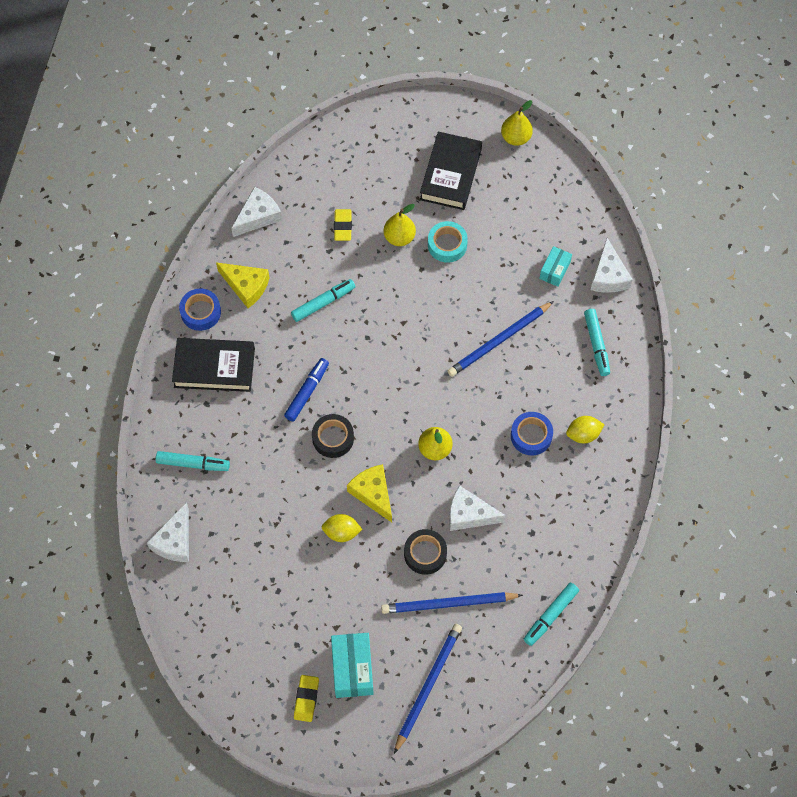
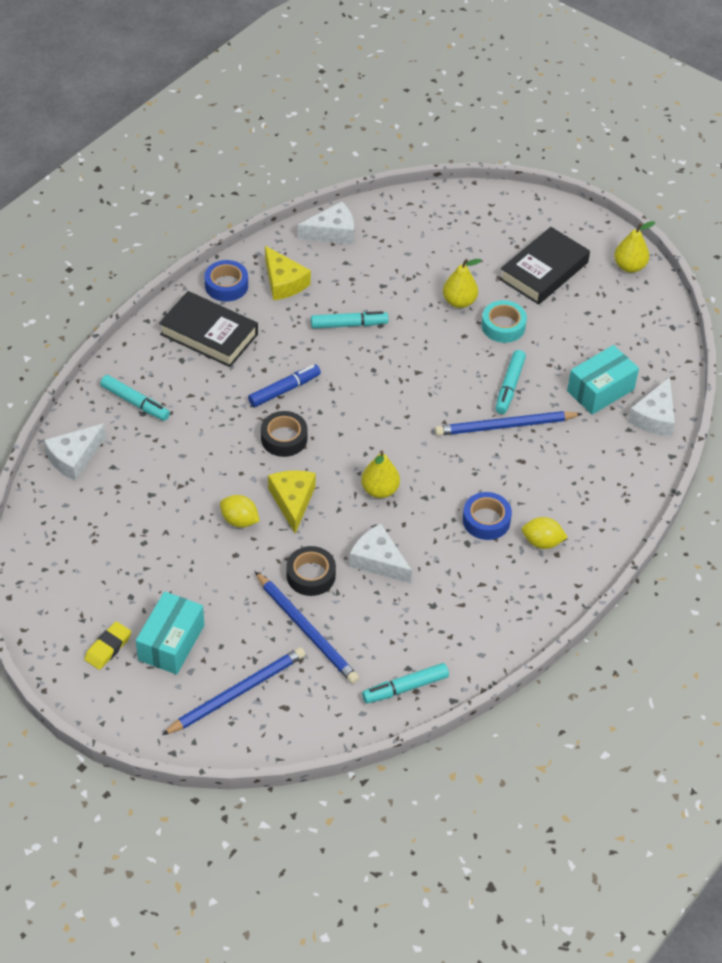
camera: 25 degrees right, 15 degrees down
yellow eraser [334,209,352,241] -> none
blue pencil [381,592,523,614] -> blue pencil turned 150 degrees counterclockwise [255,572,359,684]
turquoise box [539,246,572,287] -> turquoise box [567,345,639,415], size x1.63
turquoise marker [584,309,610,376] -> turquoise marker moved to [495,350,526,414]

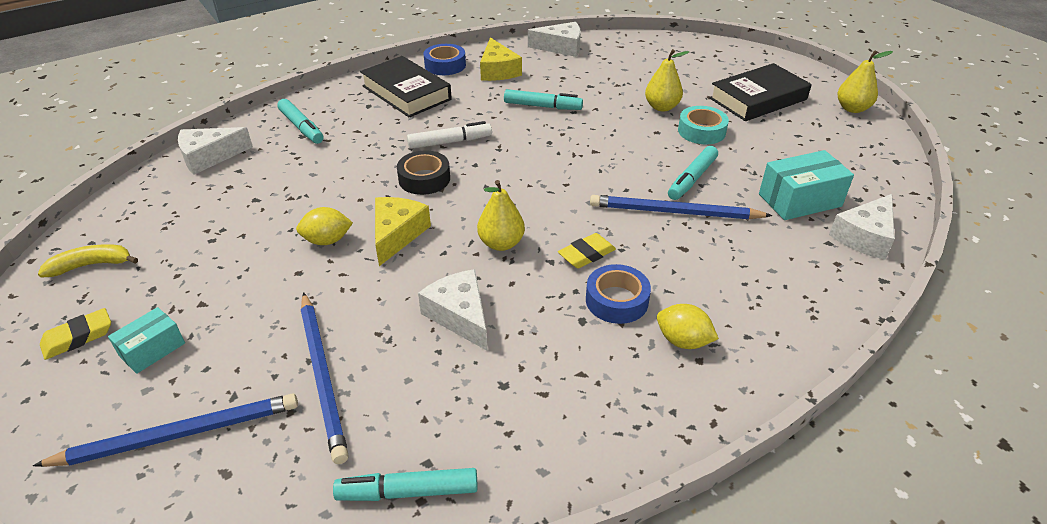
camera: 20 degrees right, 10 degrees down
turquoise box [136,591,204,675] -> turquoise box [108,307,185,374], size x0.61
yellow lemon [220,495,259,528] -> yellow lemon turned 60 degrees counterclockwise [296,207,353,245]
blue marker [248,364,321,407] -> white marker [407,121,492,149]
black tape [286,546,336,596] -> none
none -> yellow banana [38,244,138,277]
none -> yellow eraser [558,233,616,268]

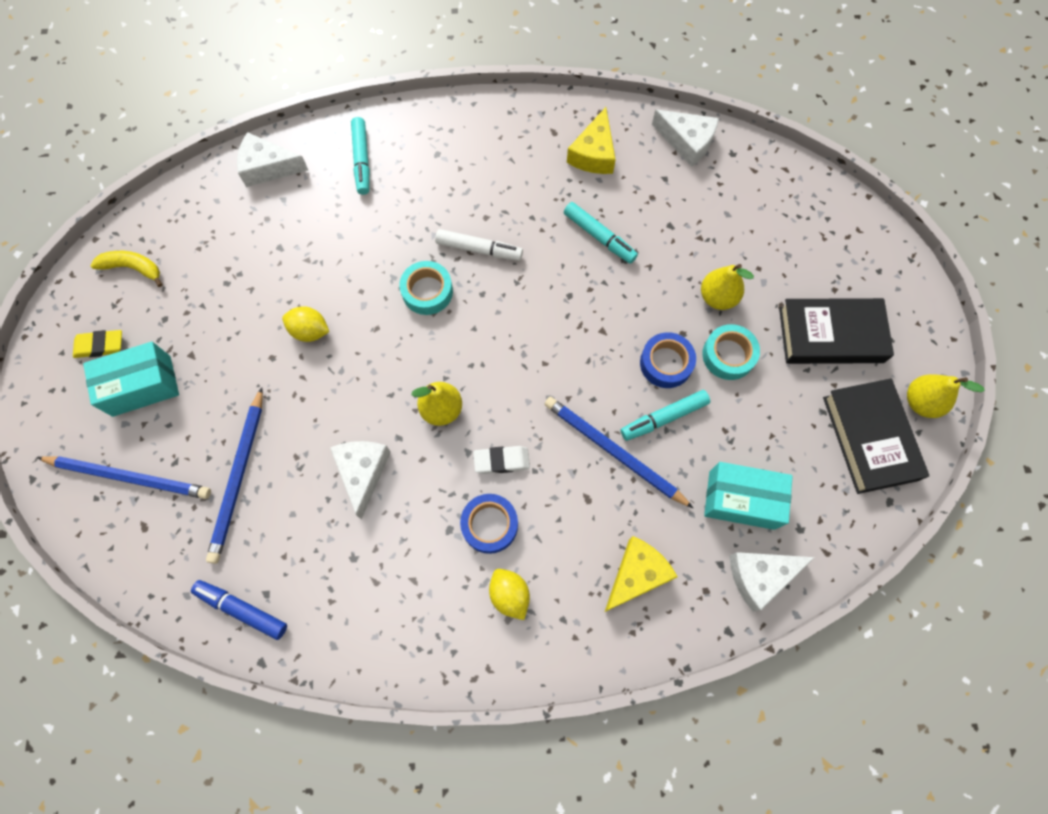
camera: 30 degrees right, 30 degrees up
turquoise box [108,307,185,374] -> turquoise box [83,342,179,417], size x1.63
turquoise marker [333,468,478,501] -> blue marker [191,580,287,640]
black book [360,56,452,118] -> black book moved to [823,378,929,494]
yellow cheese [375,197,431,266] -> yellow cheese moved to [605,536,678,612]
black tape [397,151,450,195] -> turquoise tape [399,261,453,315]
blue tape [424,44,466,75] -> blue tape moved to [640,332,696,388]
yellow eraser [558,233,616,268] -> white eraser [473,446,530,474]

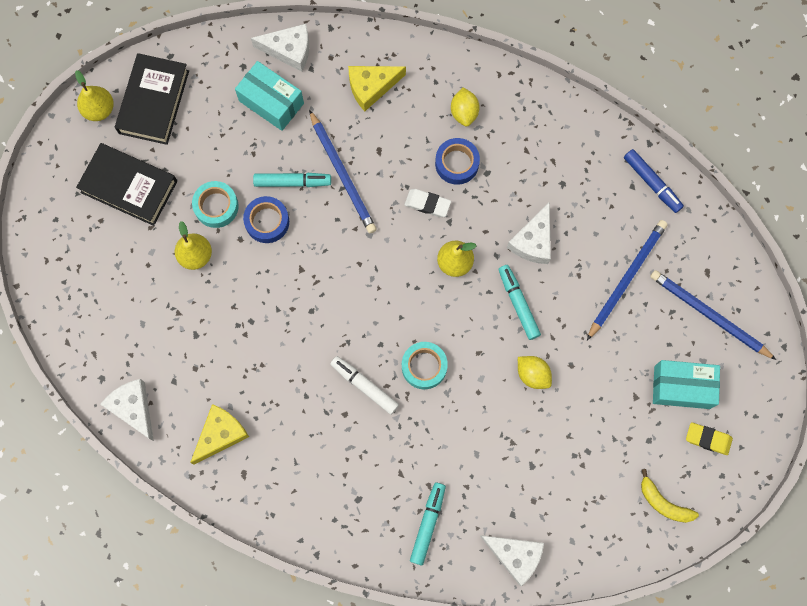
camera: 155 degrees left, 5 degrees up
turquoise marker [564,202,638,264] -> turquoise marker moved to [498,265,541,340]

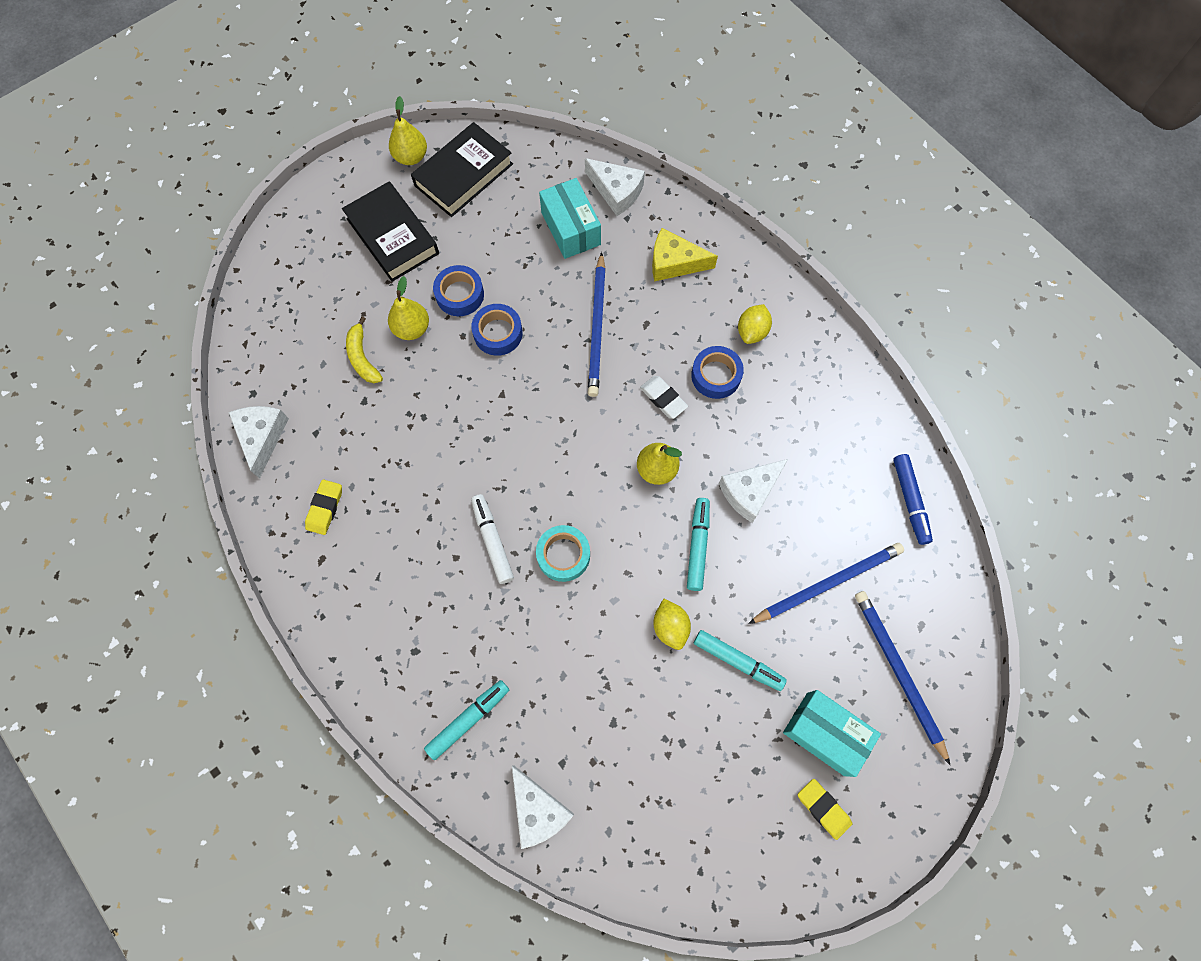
camera: 30 degrees right, 5 degrees down
yellow cheese [190,404,249,465] -> yellow eraser [305,479,342,535]
turquoise tape [192,181,239,228] -> blue tape [433,265,484,316]
turquoise marker [253,173,331,187] -> turquoise marker moved to [694,630,787,691]
yellow banana [641,469,699,523] -> yellow banana moved to [346,316,383,383]

